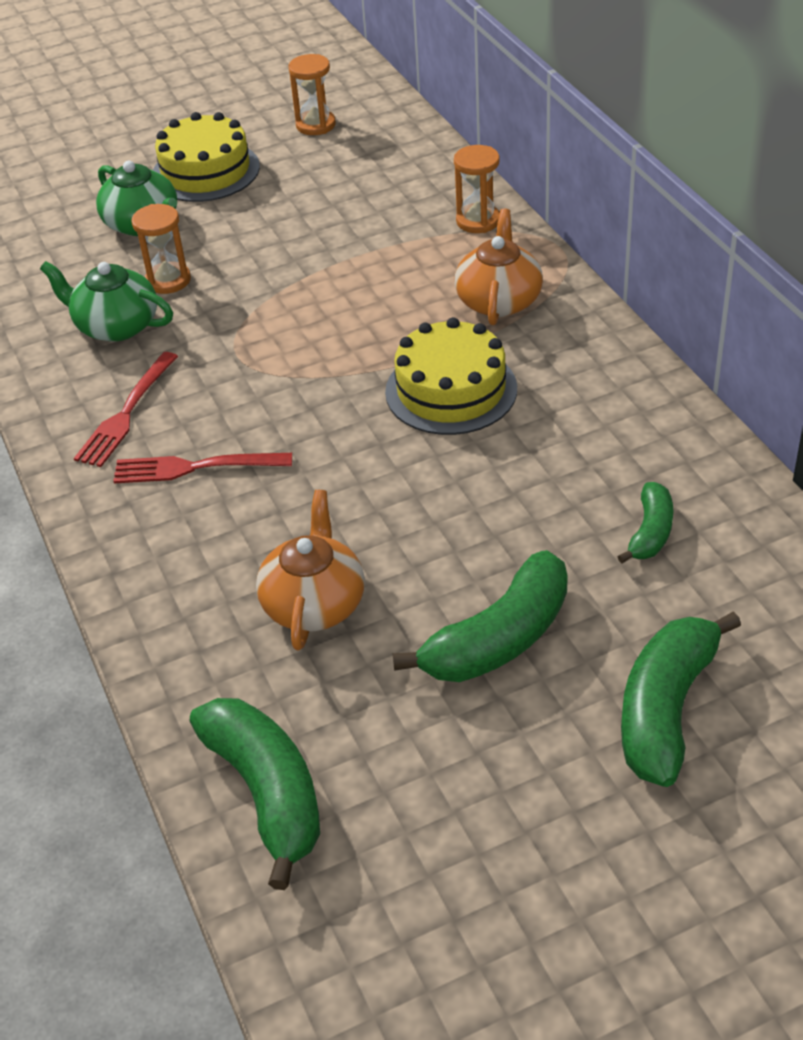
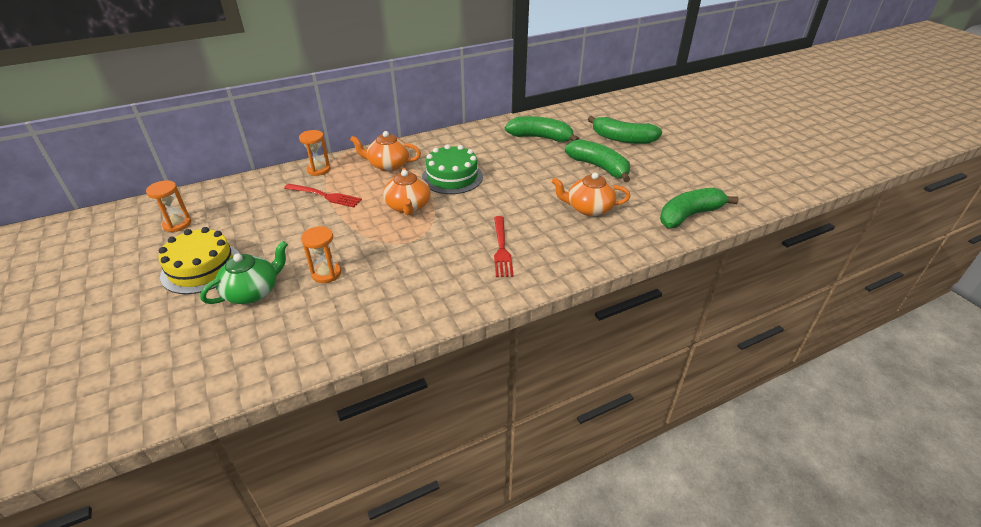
camera: 95 degrees left, 5 degrees down
green teapot [40,261,173,342] -> none
red fork [74,352,178,467] -> red fork moved to [284,184,362,207]
yellow cake [385,317,517,435] -> green cake [422,144,483,194]
green banana [618,482,673,563] -> green banana [505,116,579,142], size x1.79
none -> orange teapot [383,168,431,215]

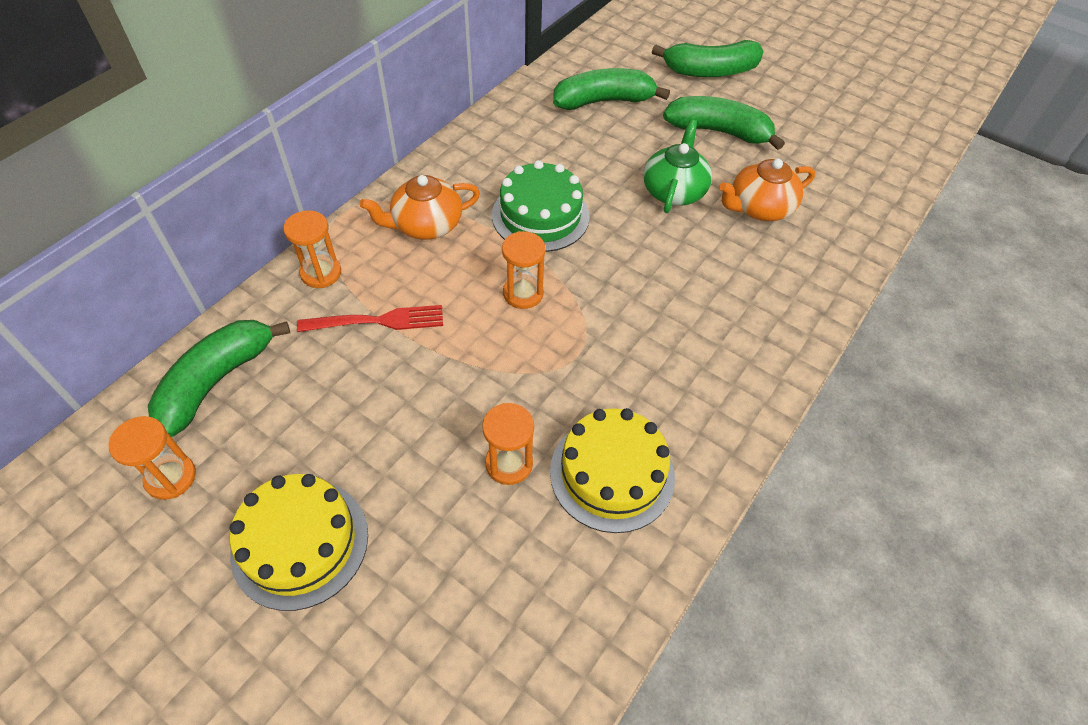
camera: 30 degrees left, 15 degrees up
green teapot [200,241,288,304] -> green teapot moved to [643,119,712,213]
orange teapot [383,168,431,215] -> orange hourglass [502,231,546,309]
red fork [494,216,514,277] -> none
green banana [660,188,739,228] -> green banana moved to [148,320,290,437]
none -> yellow cake [550,408,675,533]

